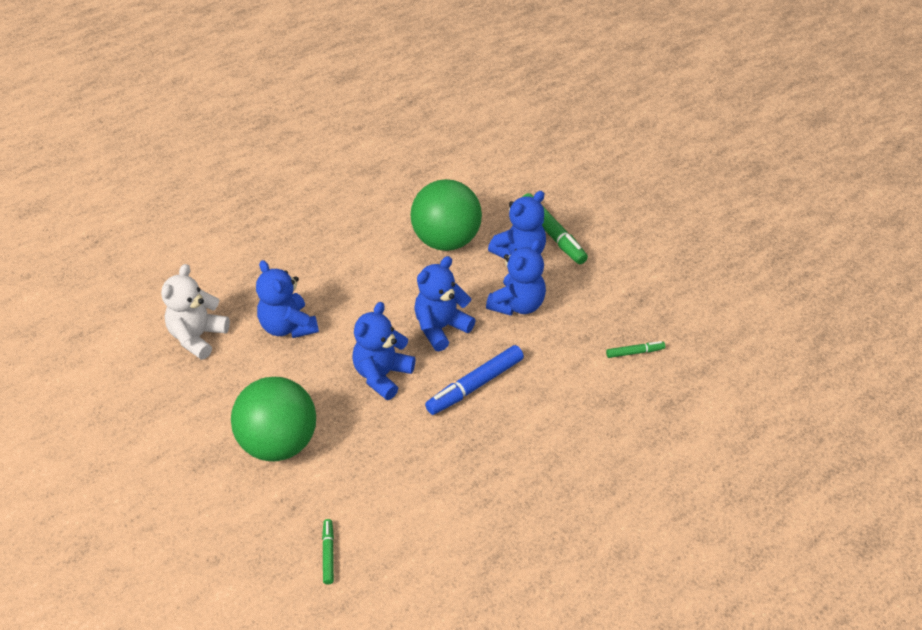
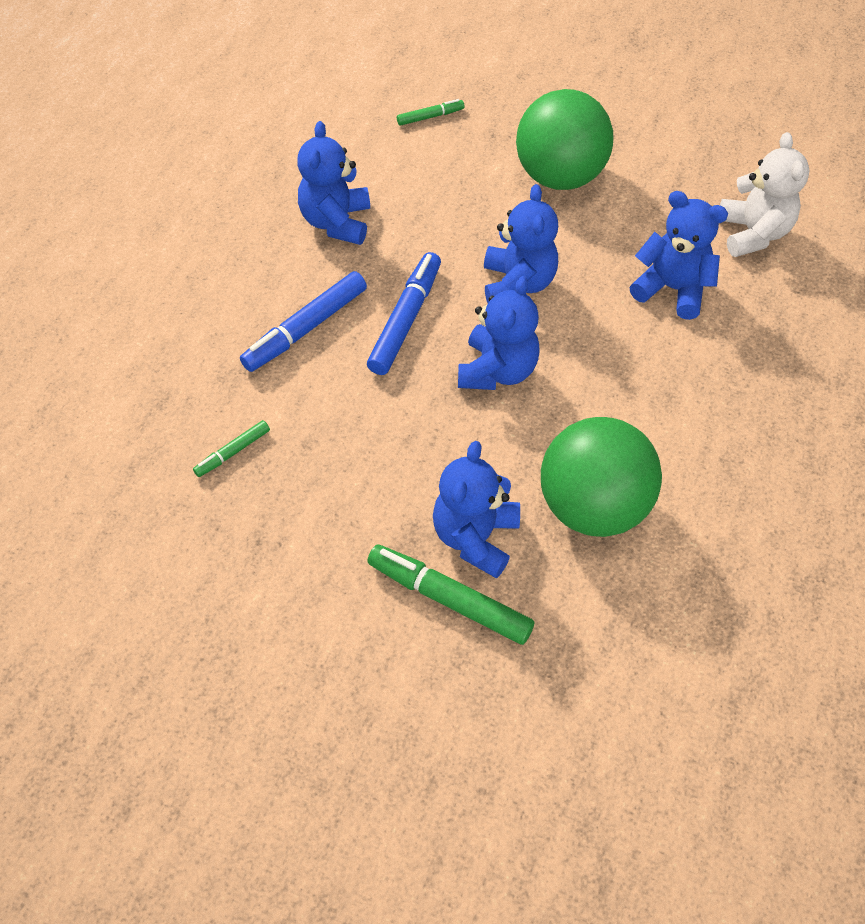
camera: 150 degrees right, 10 degrees up
green marker [322,519,334,584] -> green marker turned 75 degrees counterclockwise [397,99,464,126]
blue teddy bear [486,239,546,316] -> blue teddy bear moved to [297,121,370,245]
none -> blue marker [240,271,367,372]

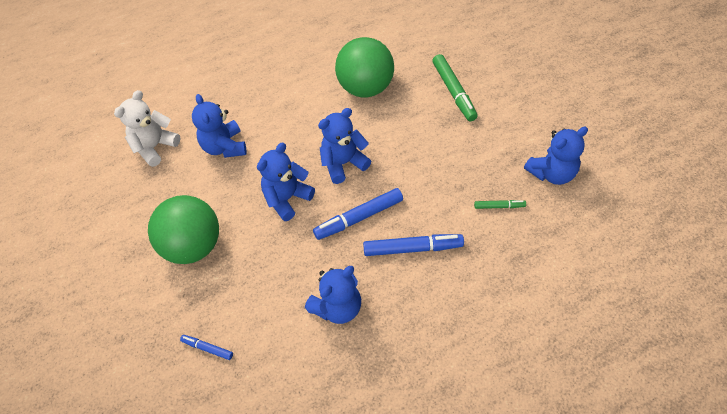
camera: 135 degrees left, 0 degrees up
green marker [397,99,464,126] -> blue marker [180,335,233,360]
blue teddy bear [433,441,520,579] -> blue teddy bear moved to [524,127,588,185]

